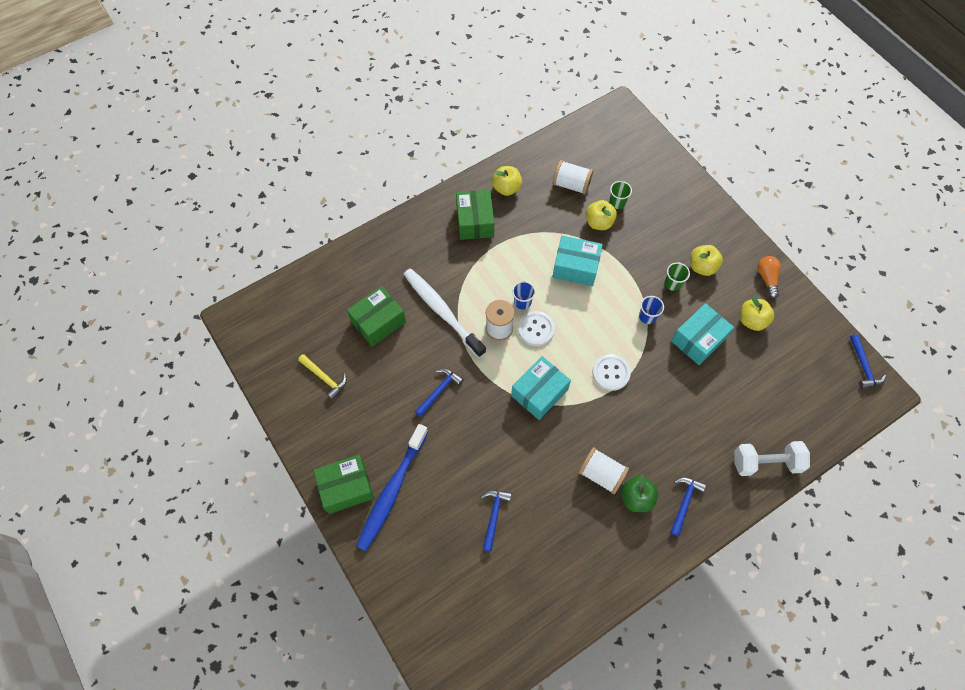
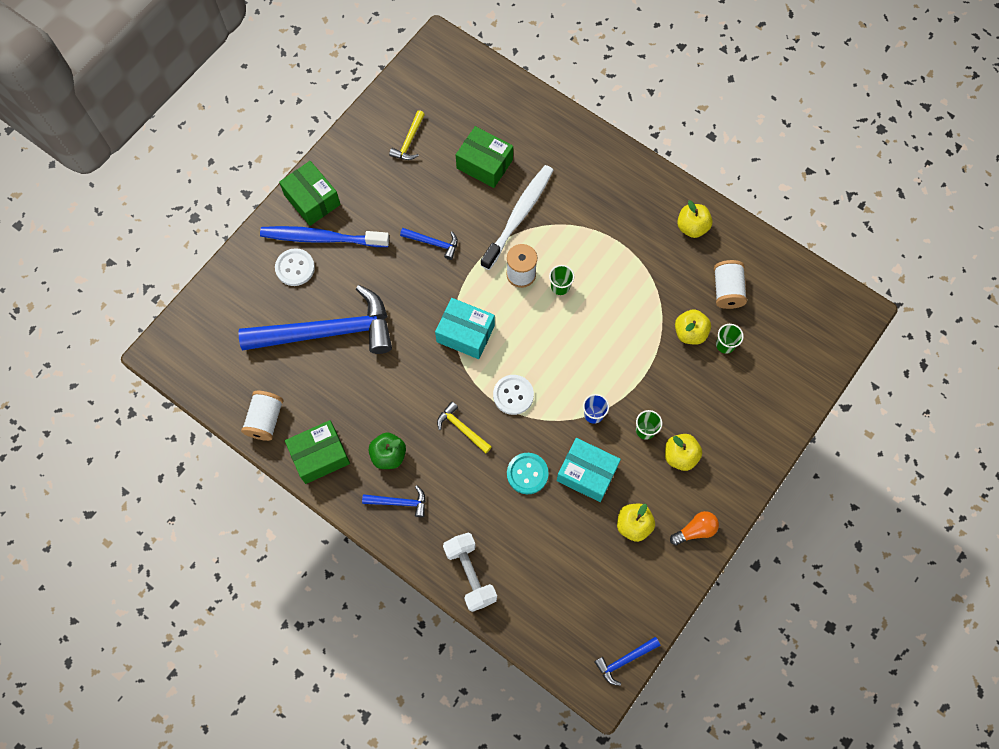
camera: 70 degrees right, 5 degrees up
green box [456,190,494,240] -> green box moved to [285,420,350,484]
blue hammer [480,490,512,552] -> blue hammer [238,285,392,354], size x2.46
blue cup [512,281,535,310] -> green cup [549,265,574,295]
white button [518,311,555,346] -> white button moved to [275,248,315,286]
turquoise box [552,235,603,286] -> none
white spool [578,447,629,494] -> white spool moved to [241,391,284,441]
none -> yellow hammer [437,401,492,453]
none -> turquoise button [507,453,549,494]

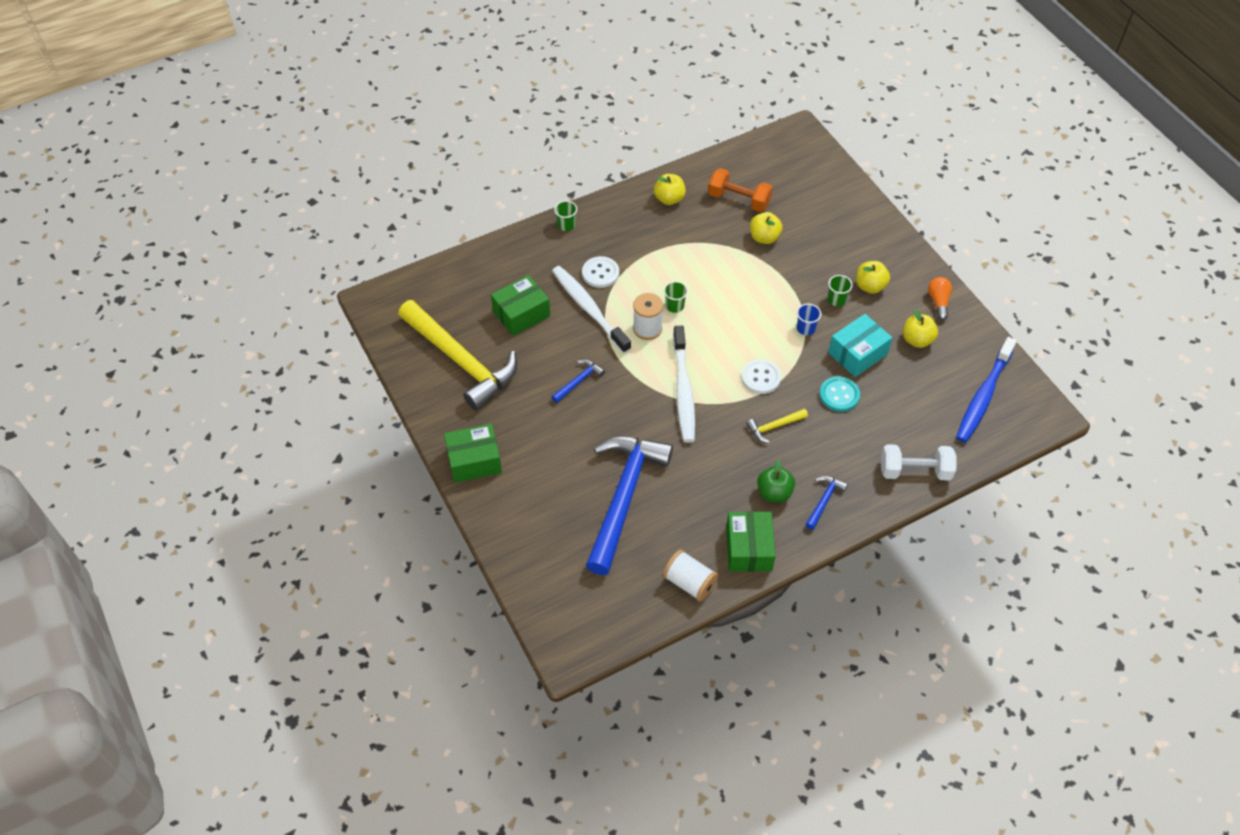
camera: 65 degrees left, 15 degrees down
blue toothbrush [260,226,390,247] -> blue toothbrush moved to [956,337,1017,442]
white button [275,248,315,286] -> white button moved to [582,256,619,288]
yellow hammer [389,110,425,160] -> yellow hammer [398,300,517,411], size x2.46
turquoise box [435,298,495,359] -> white toothbrush [673,326,695,443]
blue hammer [594,637,660,686] -> none
white spool [714,260,747,309] -> orange dumbbell [708,168,773,212]
green cup [716,324,744,354] -> green cup moved to [554,201,577,231]

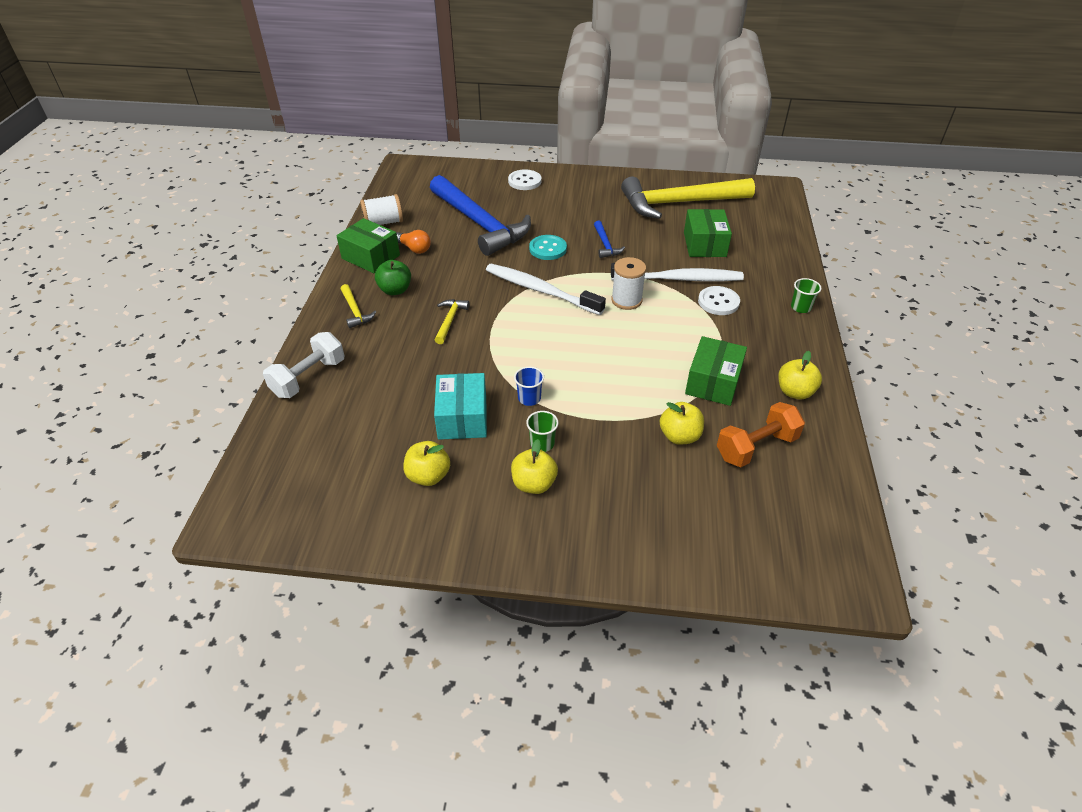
camera: 125 degrees right, 10 degrees down
green box [444,424,502,483] -> green box moved to [685,336,747,406]
green cup [664,281,688,313] -> none
white button [741,359,781,394] -> white button moved to [508,169,542,190]
blue hammer [805,476,848,530] -> yellow hammer [341,284,376,328]
turquoise button [819,376,860,412] -> turquoise button moved to [529,235,567,260]
orange light bulb [928,277,952,320] -> orange light bulb moved to [397,230,431,254]
blue toothbrush [956,337,1017,442] -> none

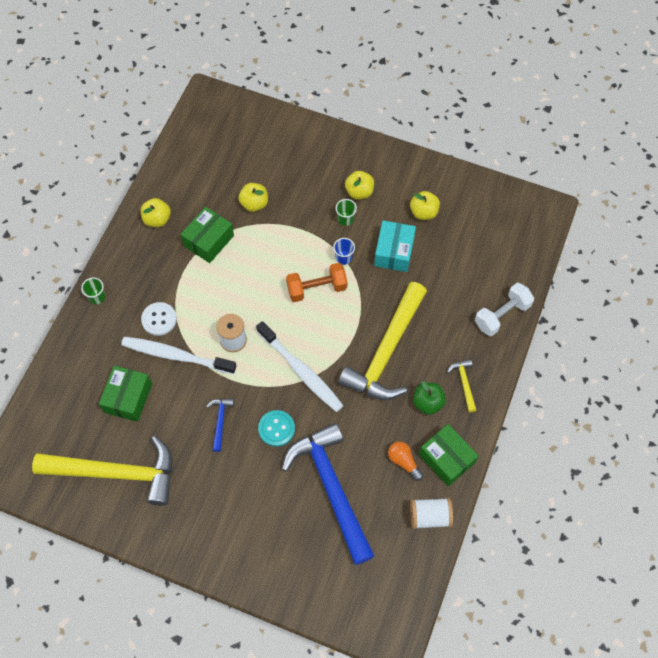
camera: 165 degrees left, 20 degrees up
yellow hammer [435,299,470,344] -> yellow hammer [338,282,427,400], size x2.46
white button [508,169,542,190] -> none
orange dumbbell [717,402,805,467] -> orange dumbbell moved to [286,263,347,302]

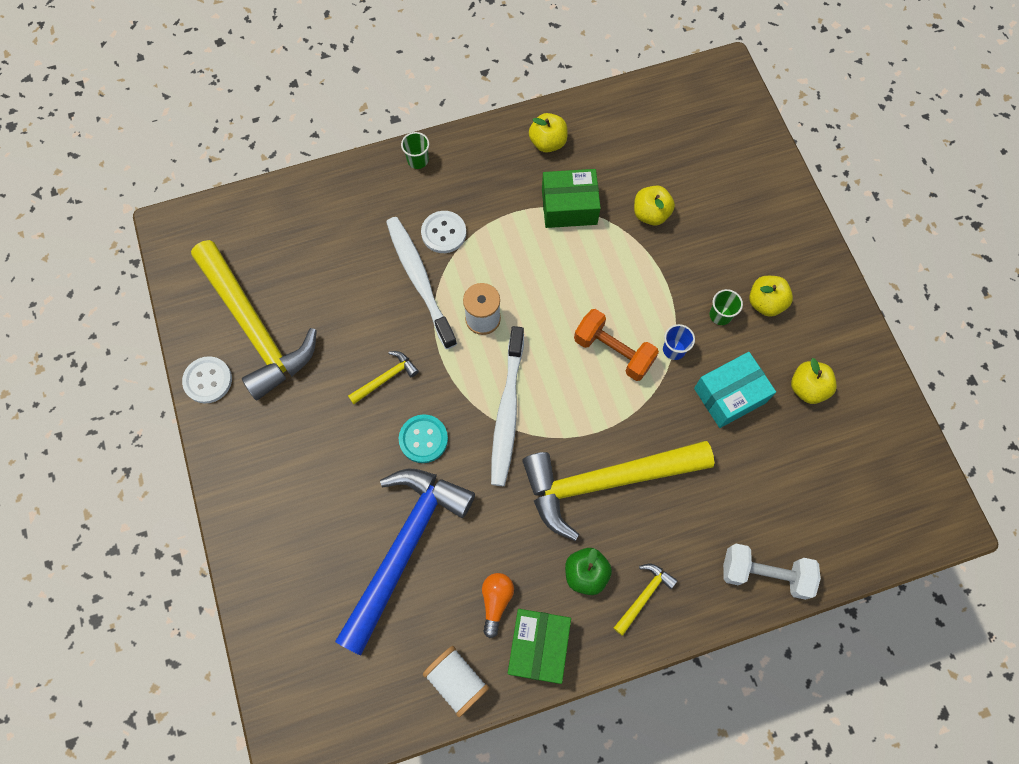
camera: 50 degrees right, 5 degrees up
green box [99,366,152,422] -> none
blue hammer [206,399,234,452] -> yellow hammer [348,351,419,404]
none -> white button [182,356,232,403]

